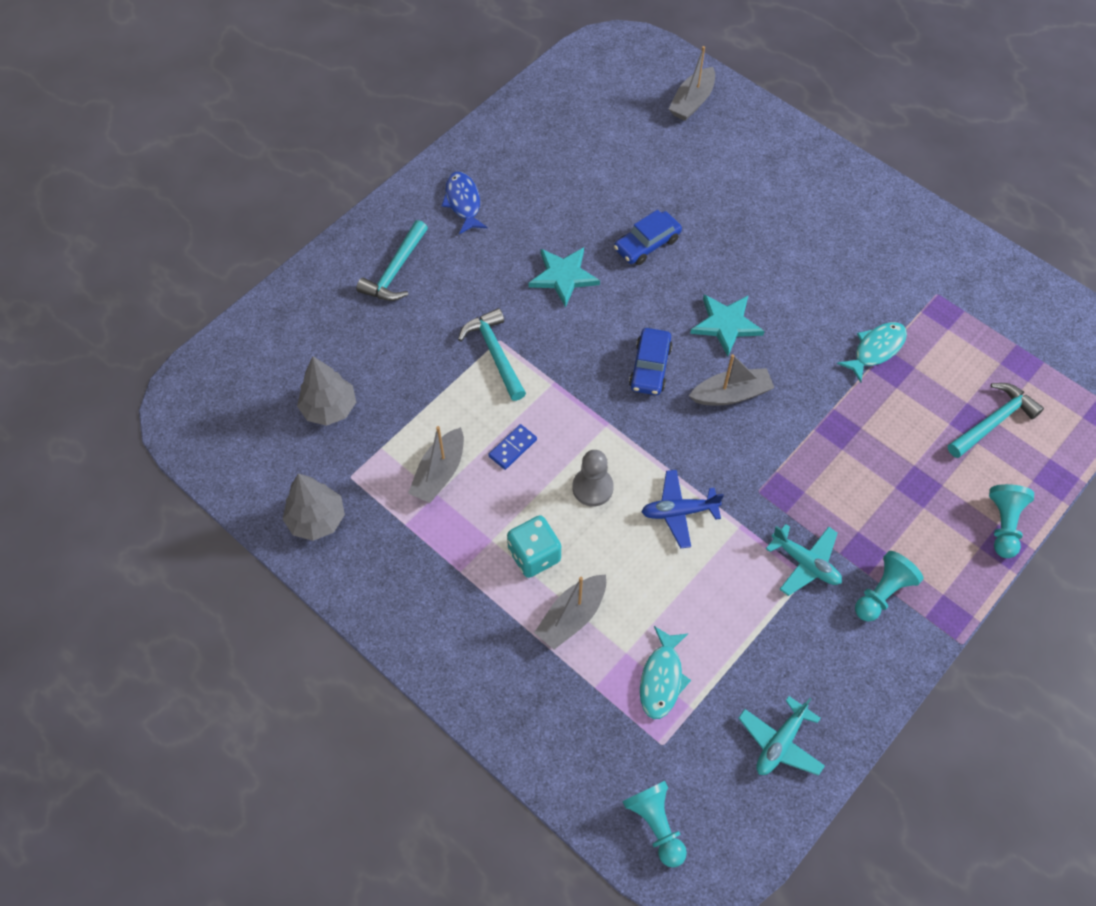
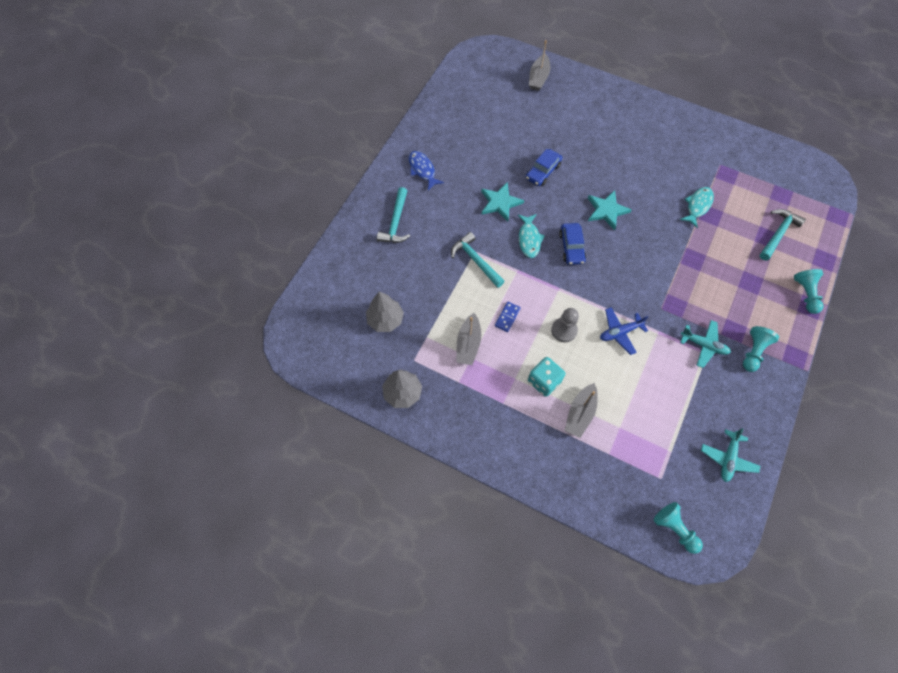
camera: 15 degrees left, 5 degrees up
turquoise fish [640,626,691,719] -> turquoise fish moved to [518,214,545,258]
grey boat [689,354,774,406] -> none

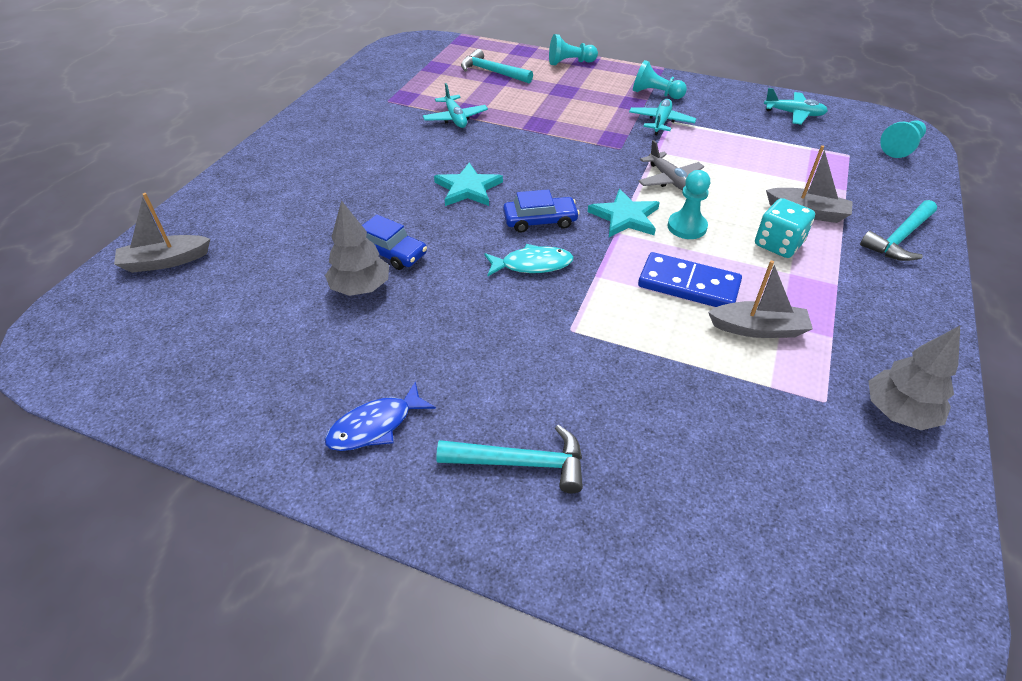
camera: 95 degrees left, 20 degrees down
grey tree [366,291,404,332] -> grey tree moved to [325,200,389,296]
turquoise hammer [451,232,505,288] -> turquoise hammer moved to [860,200,937,261]
turquoise star [481,182,524,221] -> turquoise star moved to [588,189,660,237]
blue domino [495,302,521,332] -> blue domino [638,252,742,307], size x1.88
grey boat [529,40,550,91] -> grey boat turned 150 degrees clockwise [114,193,210,273]
grey pawn [551,308,579,342] -> turquoise pawn [667,170,710,239]
blue plane [600,307,648,355] -> grey plane [638,140,704,190]
turquoise fish [680,187,714,228] -> turquoise plane [423,83,488,128]

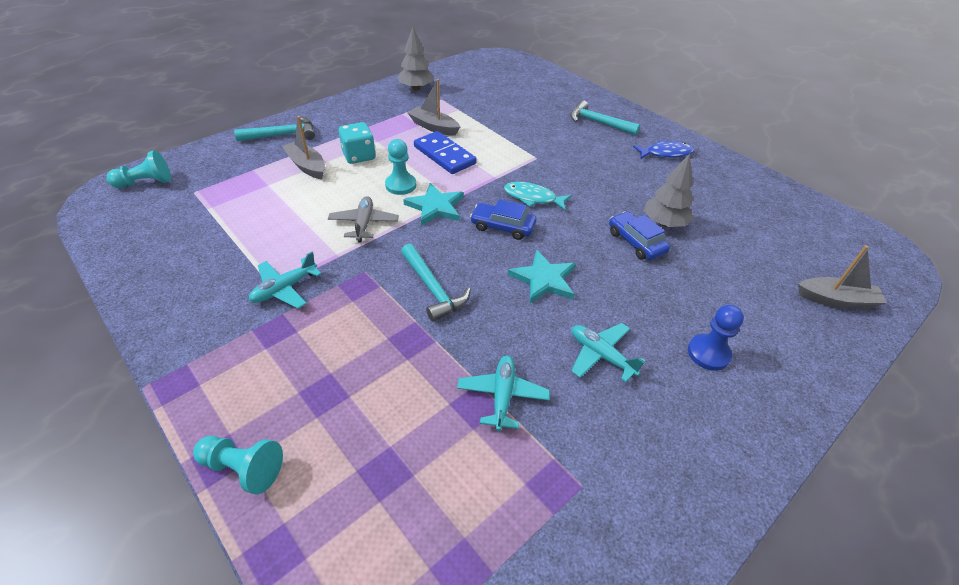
camera: 155 degrees left, 0 degrees up
turquoise hammer [461,49,533,83] -> turquoise hammer moved to [401,244,471,322]
turquoise pawn [633,60,687,99] -> none
turquoise plane [764,88,828,125] -> turquoise plane moved to [571,323,646,382]
none -> blue pawn [688,305,744,371]

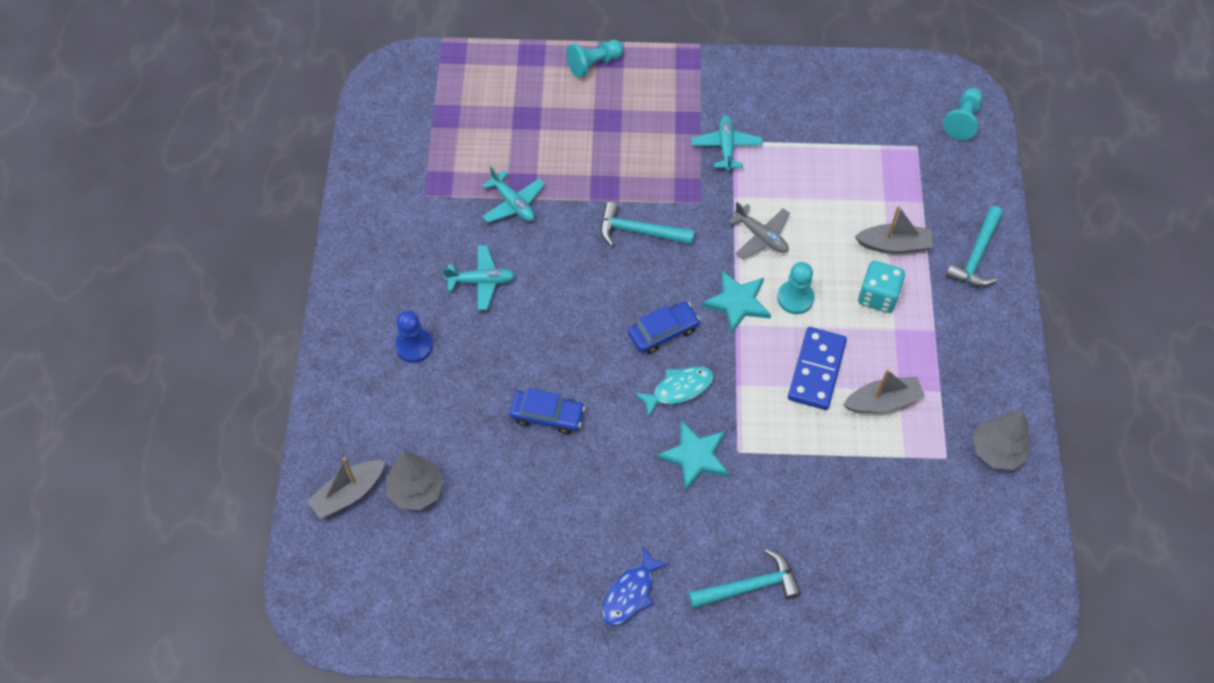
camera: 135 degrees right, 15 degrees up
blue domino [414,131,477,174] -> blue domino turned 75 degrees counterclockwise [788,327,847,410]
turquoise star [508,249,576,303] -> turquoise star moved to [656,420,729,491]
grey tree [644,154,693,227] -> grey tree moved to [386,452,444,510]

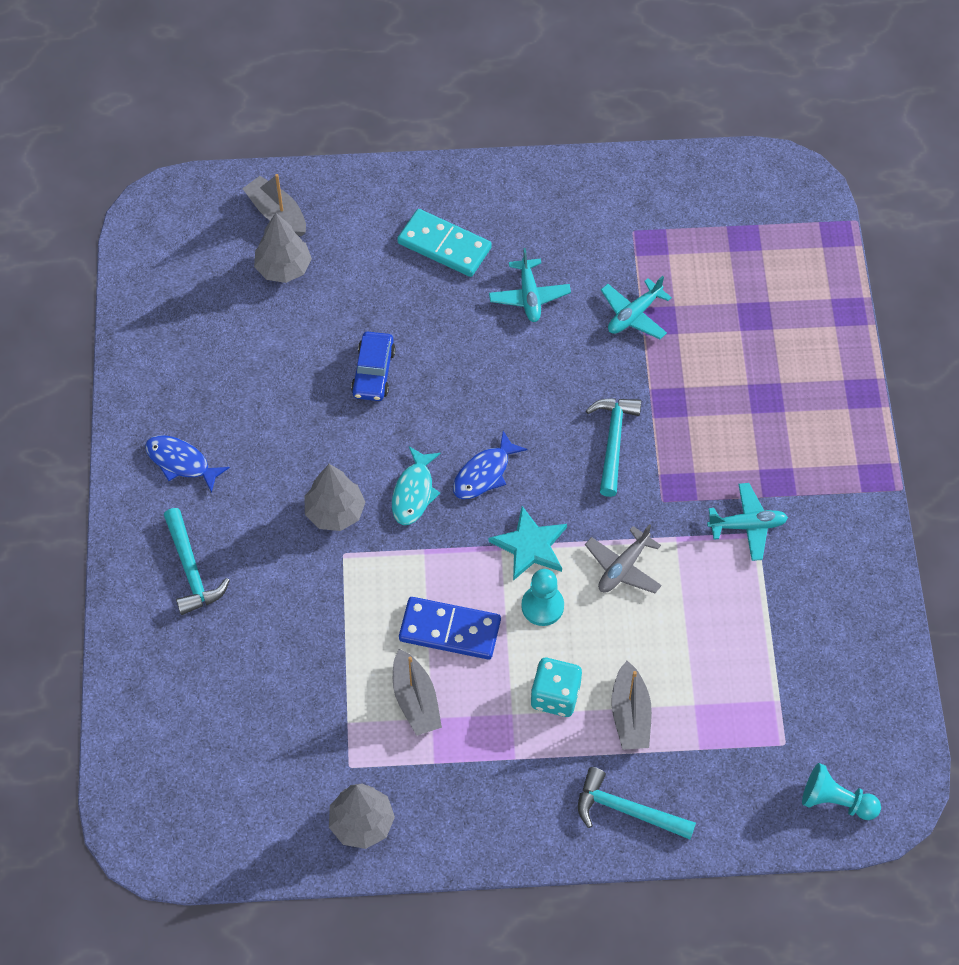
camera: 85 degrees right, 0 degrees up
blue pawn [395,311,433,363] -> turquoise domino [397,209,492,277]
turquoise pawn [567,40,624,78] -> none
blue car [628,302,700,354] -> blue fish [453,431,528,499]
turquoise fish [634,367,714,418] -> turquoise fish turned 45 degrees clockwise [392,446,441,525]
turquoise star [656,420,729,491] -> grey tree [304,464,366,531]

